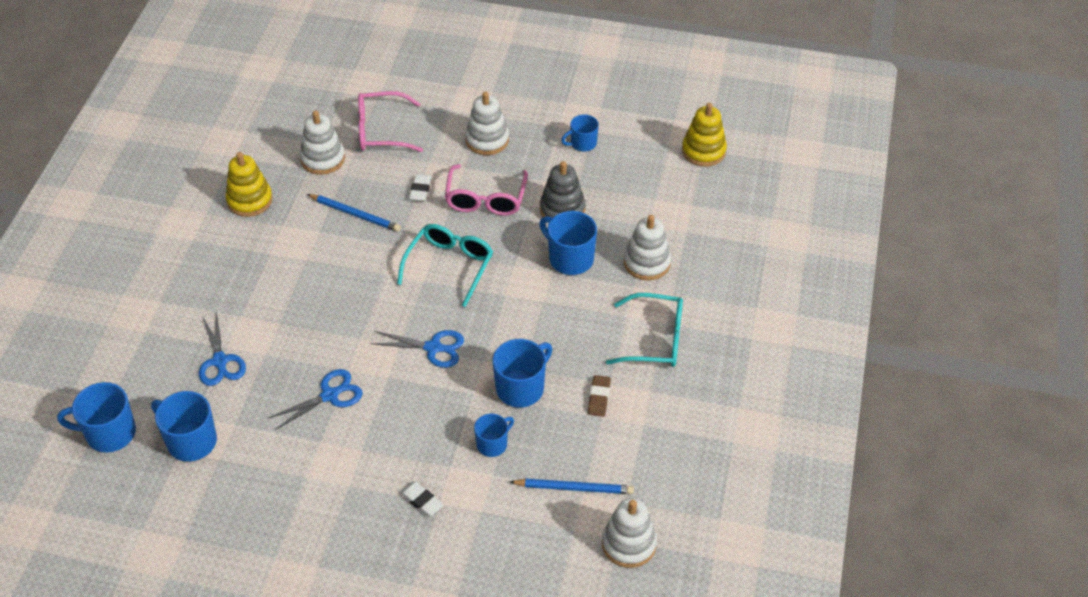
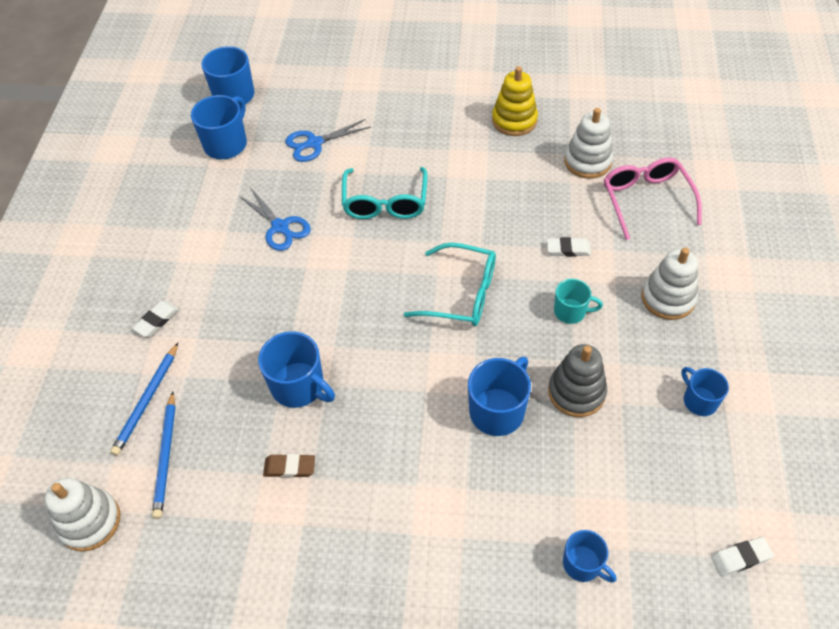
camera: 85 degrees right, 5 degrees up
blue pencil [307,194,401,232] -> blue pencil moved to [110,343,178,456]
blue scissors [370,330,464,368] -> none
pink glasses [445,164,528,216] -> turquoise mug [554,279,603,324]
blue mug [474,414,514,457] -> blue mug moved to [563,530,617,582]
turquoise glasses [606,293,683,367] -> turquoise glasses moved to [342,167,428,219]
white stacking toy [624,215,671,280] -> none
yellow stacking toy [682,103,727,167] -> white eraser [711,537,774,576]

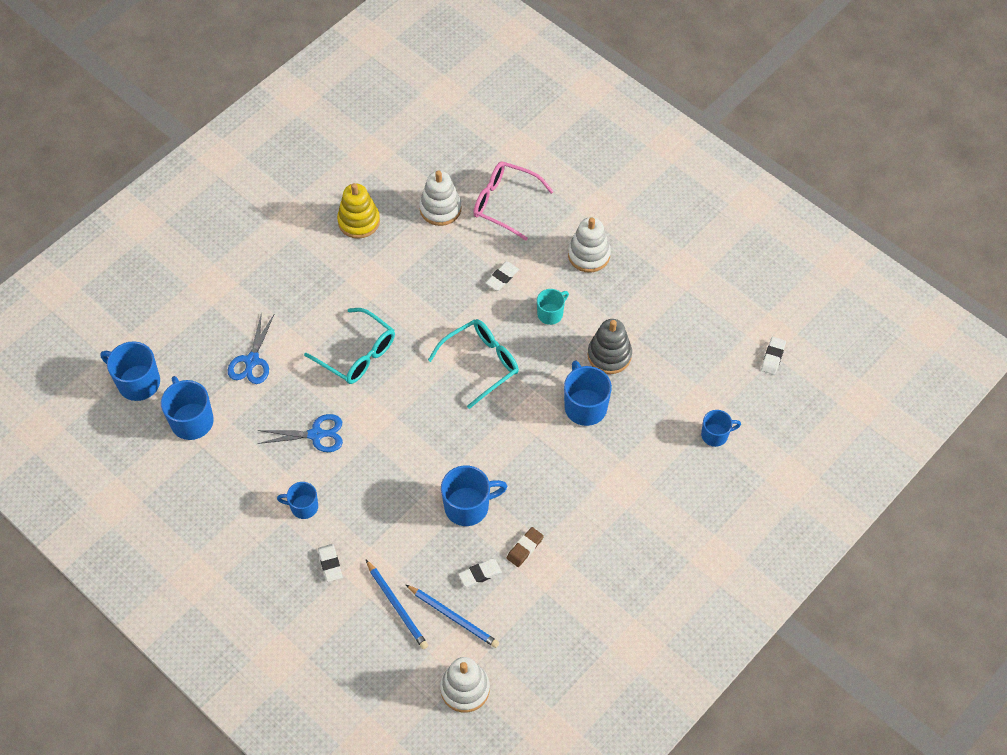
camera: 55 degrees left, 5 degrees up
blue mug [681,367,729,416] -> blue mug moved to [277,482,318,519]
none -> white eraser [458,559,502,587]

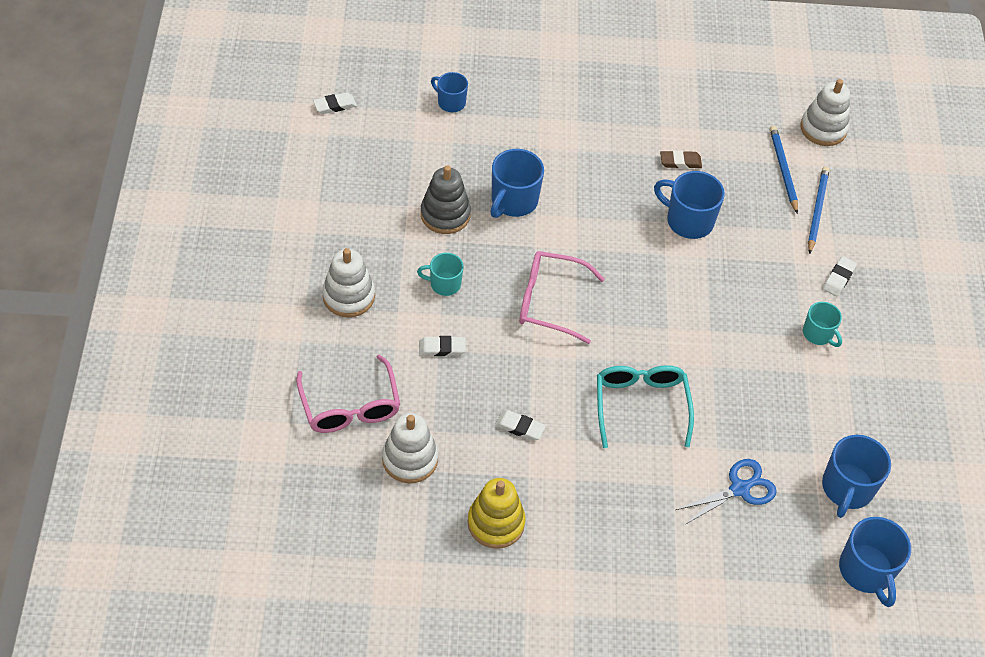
camera: 135 degrees left, 5 degrees down
blue scissors [257,414,343,452] -> none
blue mug [277,482,318,519] -> turquoise mug [803,302,842,347]
turquoise glasses [428,319,519,409] -> pink glasses [519,251,605,344]
white eraser [458,559,502,587] -> white eraser moved to [495,410,546,441]

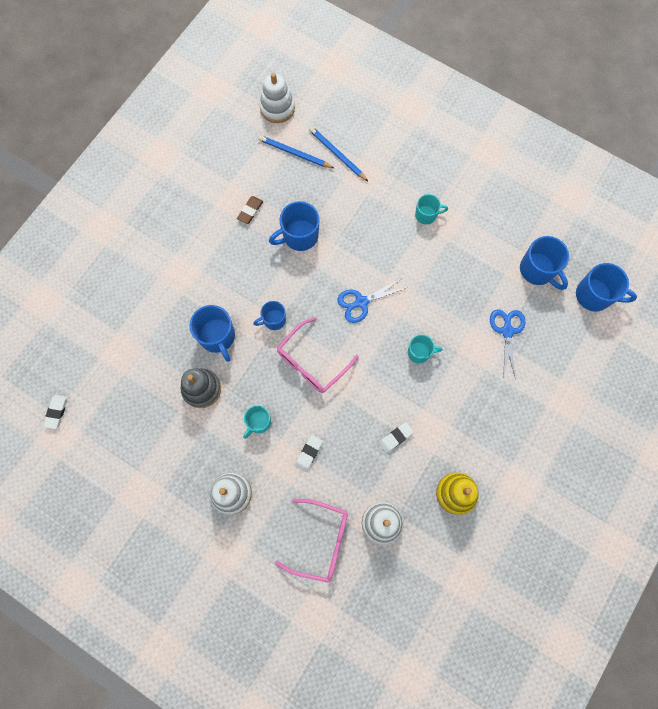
camera: 55 degrees left, 20 degrees up
blue mug [431,72,468,112] -> blue mug moved to [253,301,286,330]
turquoise glasses [597,365,694,448] -> turquoise mug [408,335,443,364]
white eraser [823,256,857,296] -> none
none -> blue scissors [337,279,406,323]

